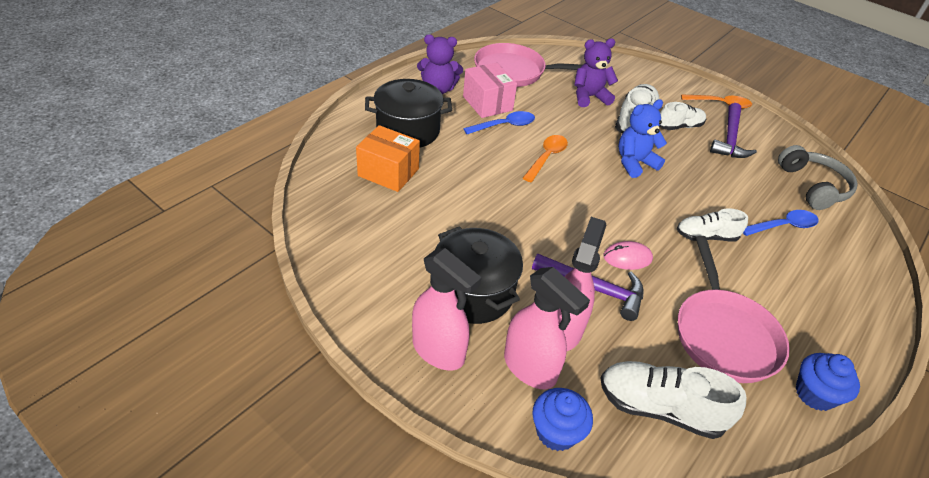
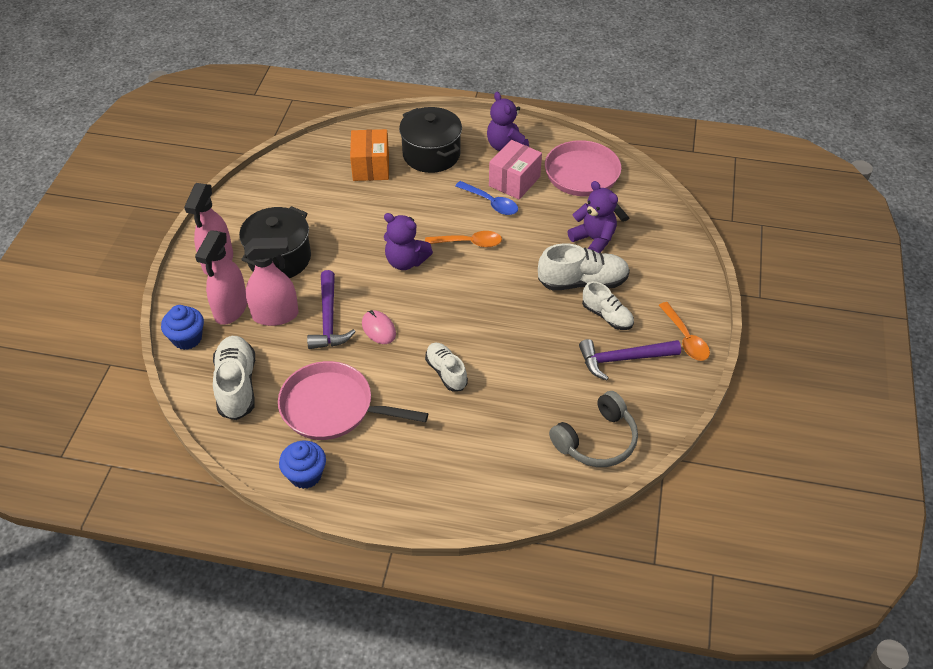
camera: 65 degrees right, 5 degrees up
blue teddy bear [618,99,667,178] -> none
pink pan [678,236,790,383] -> pink pan turned 45 degrees clockwise [278,361,428,440]
blue spoon [743,210,819,236] -> none
none -> purple teddy bear [384,213,433,270]

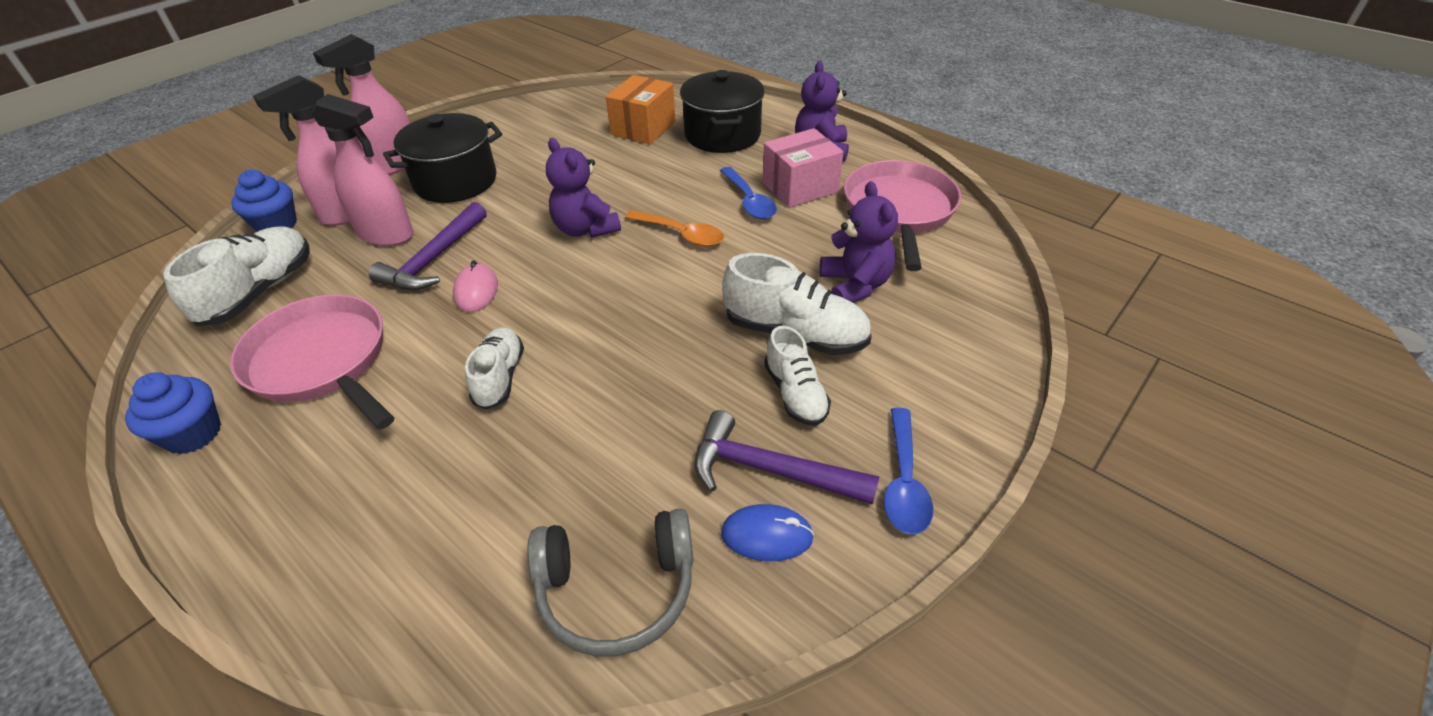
camera: 30 degrees right, 5 degrees down
orange spoon [659,302,710,361] -> blue spoon [884,408,933,535]
none -> blue mouse [721,504,814,561]

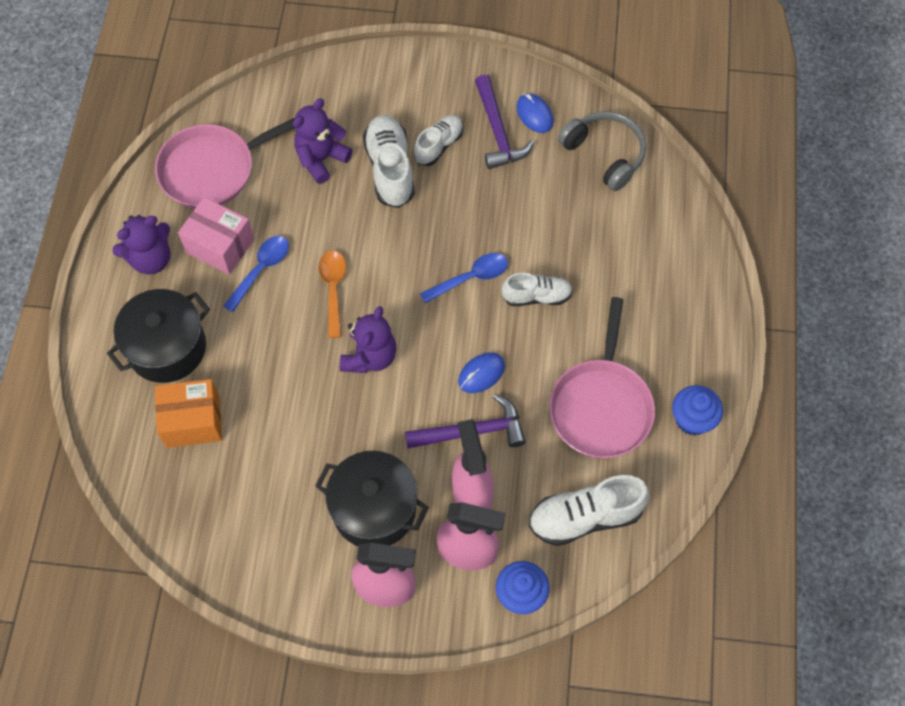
camera: 125 degrees left, 20 degrees up
pink mouse [453,260,498,312] -> blue mouse [458,353,505,393]
white shoe [465,327,524,410] -> white shoe turned 150 degrees counterclockwise [502,273,573,306]
blue spoon [884,408,933,535] -> blue spoon moved to [420,253,508,303]

